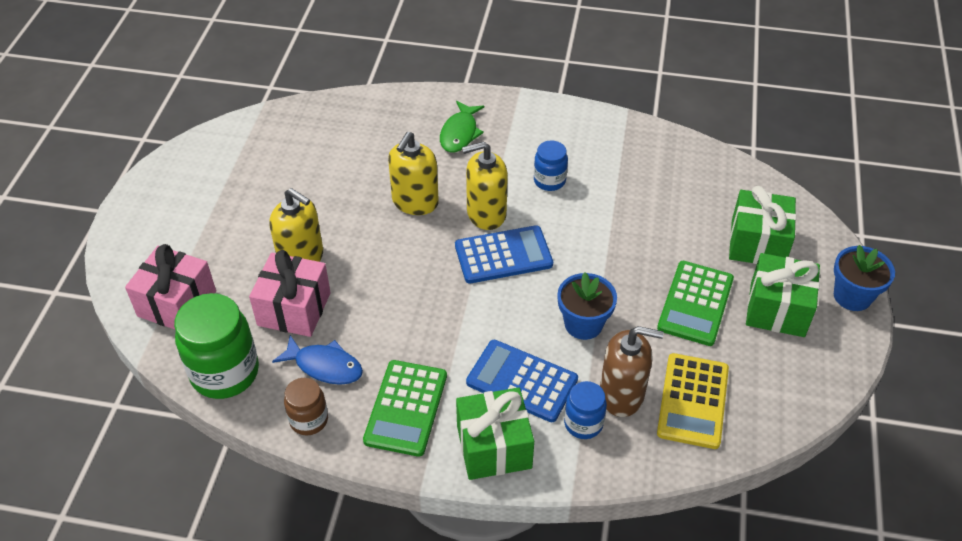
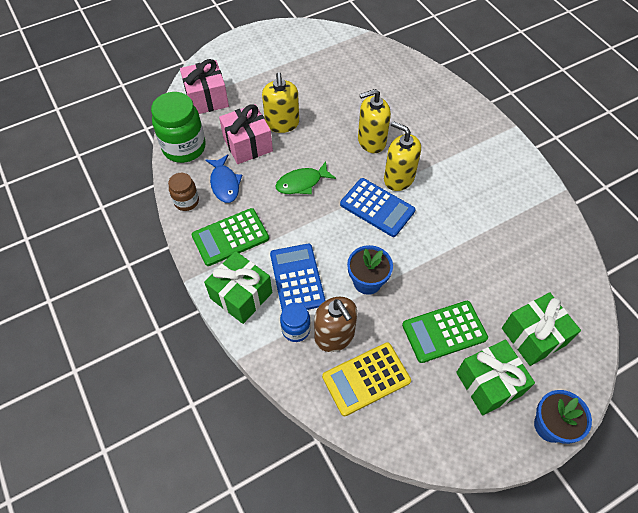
camera: 50 degrees right, 10 degrees up
green fish [440,101,484,152] -> green fish moved to [275,161,336,194]
blue jar [534,140,568,191] -> none

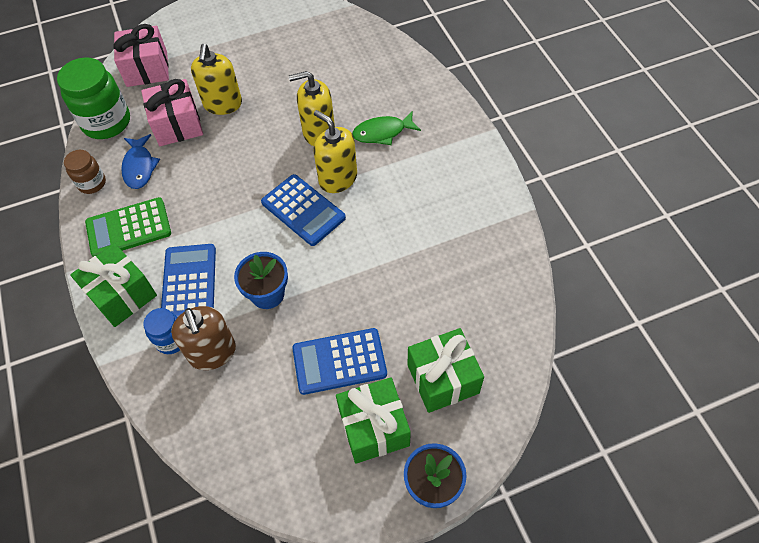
camera: 10 degrees right, 0 degrees up
green fish [275,161,336,194] -> green fish moved to [352,111,421,145]
yellow calculator [322,342,411,416] -> none
green calculator [402,301,488,363] -> blue calculator [292,328,387,395]

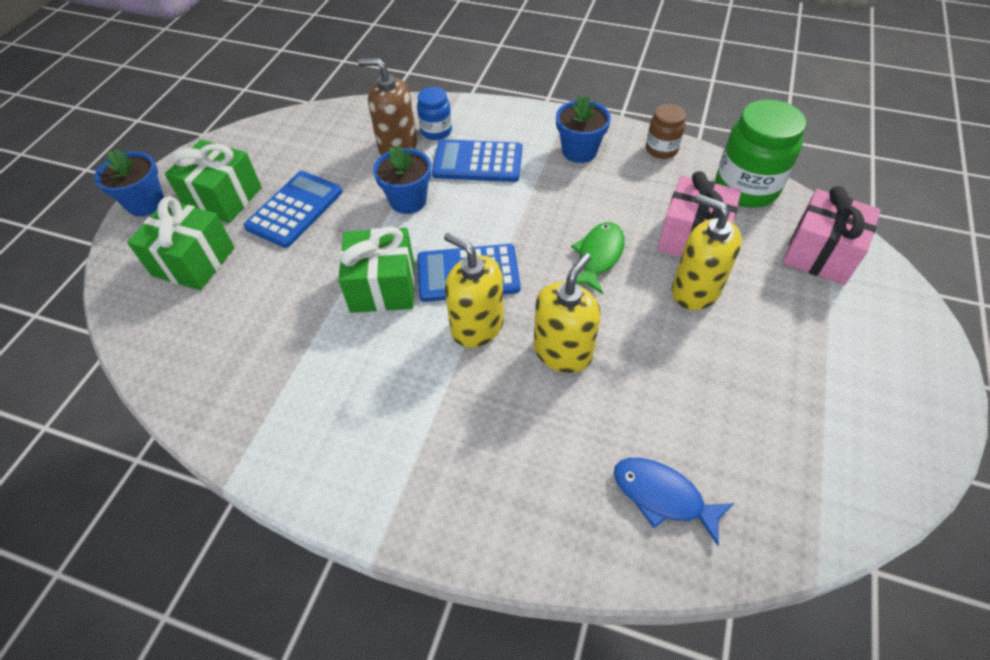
camera: 130 degrees right, 5 degrees down
green gift [70,243,157,327] -> green gift moved to [338,226,415,313]
green calculator [85,197,171,257] -> blue flower pot [556,95,611,163]
blue fish [121,134,160,189] -> blue fish moved to [614,458,735,546]
blue calculator [161,244,216,317] -> blue calculator turned 150 degrees clockwise [432,139,522,182]
yellow soap dispenser [313,110,357,193] -> yellow soap dispenser turned 135 degrees counterclockwise [444,233,504,348]
green fish [352,111,421,145] -> green fish moved to [571,222,625,294]

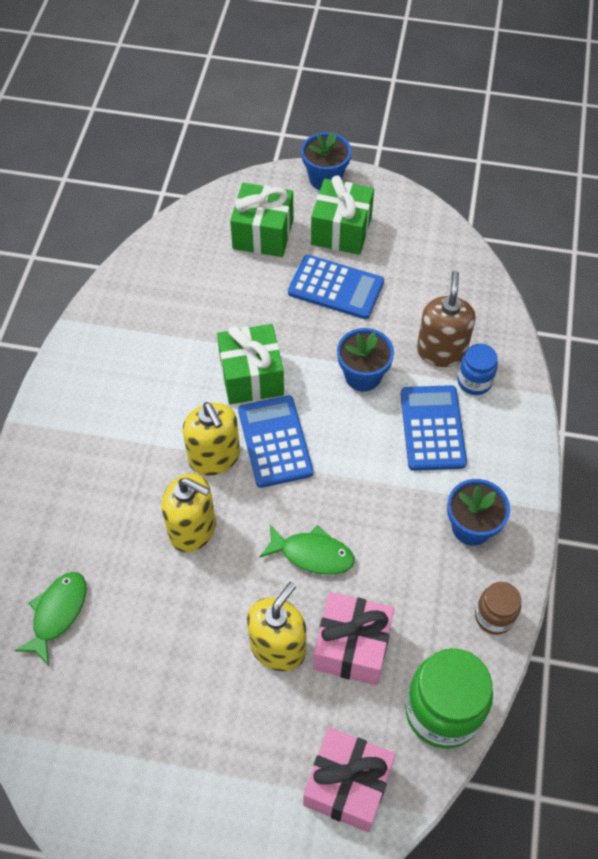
camera: 80 degrees right, 5 degrees up
yellow soap dispenser [444,233,504,348] -> yellow soap dispenser turned 120 degrees clockwise [183,402,240,476]
blue fish [614,458,735,546] -> green fish [14,572,86,665]

